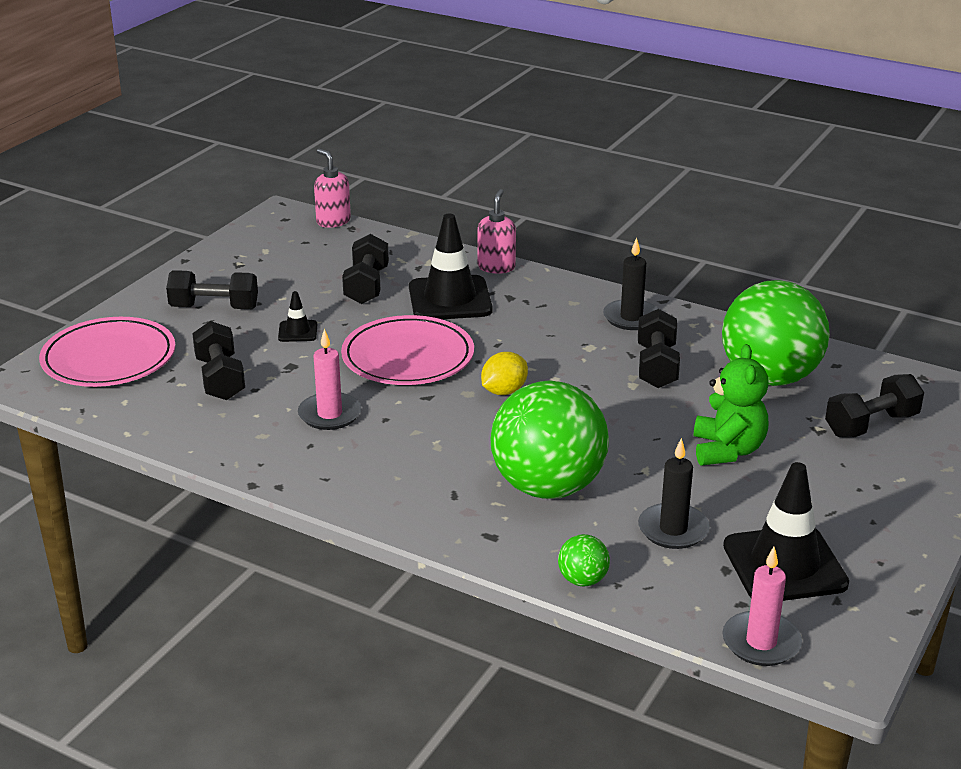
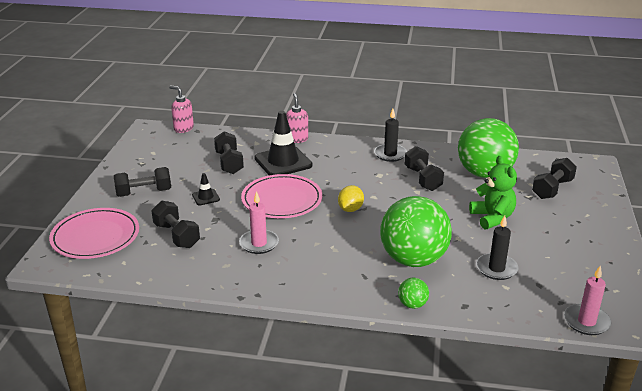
camera: 20 degrees left, 0 degrees up
green ball [558,534,610,586] -> green ball moved to [398,278,429,309]
black traffic cone [723,462,849,601] -> none

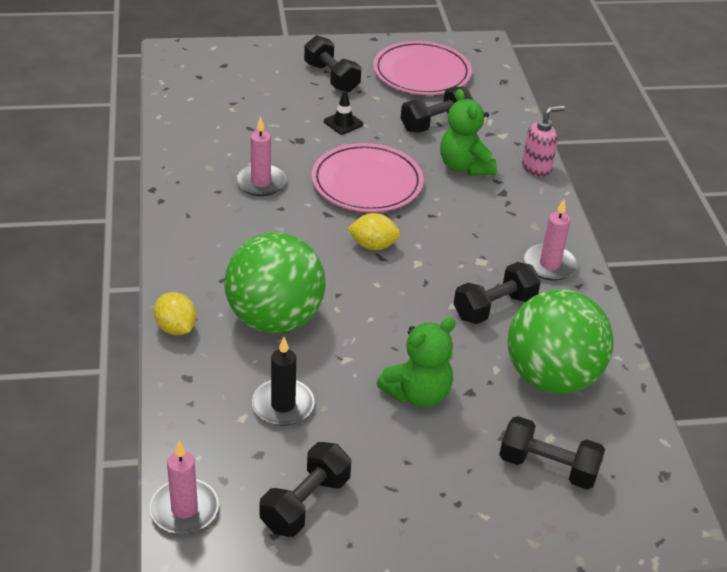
camera: 70 degrees right, 10 degrees up
pink plate [49,208,139,259] -> pink plate moved to [373,41,472,95]
black dumbbell [151,201,200,248] -> black dumbbell moved to [260,442,351,537]
pink soap dispenser [169,85,194,133] -> none
black traffic cone [254,111,312,175] -> green teddy bear [440,89,497,176]
black candle [374,109,407,162] -> pink candle [524,199,578,281]
green ball [398,278,429,309] -> yellow lemon [154,292,196,335]

